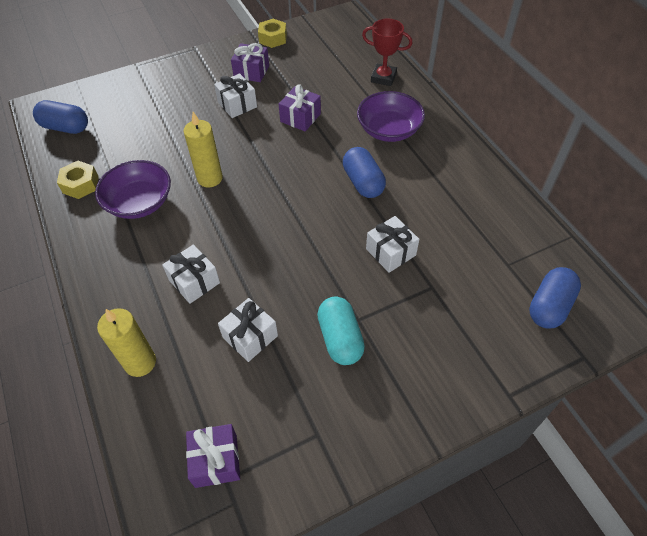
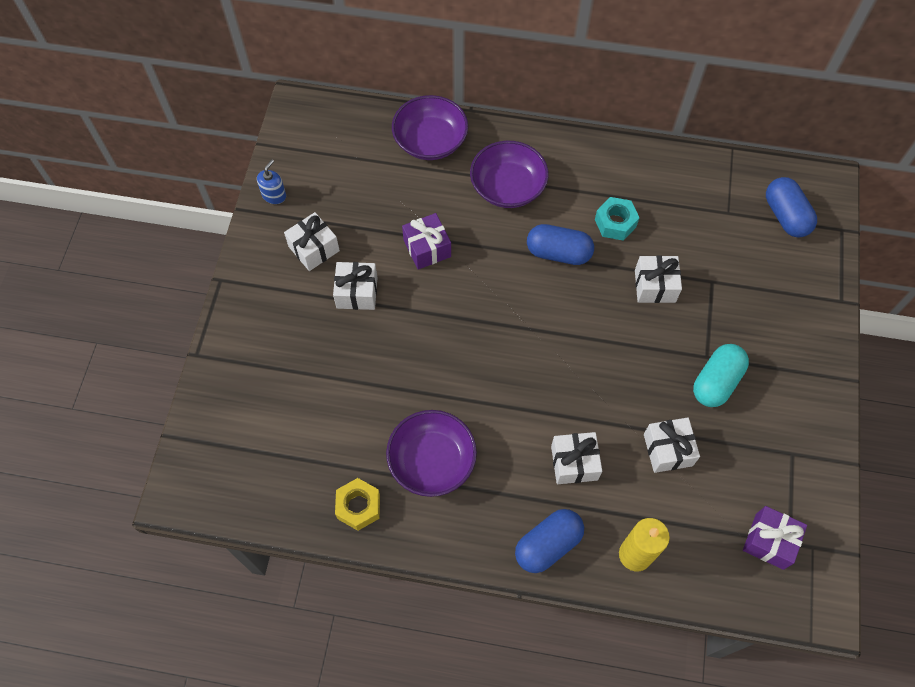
camera: 55 degrees left, 10 degrees up
blue capsule [33,100,88,134] -> blue capsule moved to [515,509,584,573]
yellow candle [183,112,223,187] -> none
purple gift [231,43,269,82] -> white gift [284,212,340,271]
yellow nut [258,19,287,48] -> blue soap dispenser [257,160,286,204]
turquoise capsule [317,297,365,365] -> turquoise capsule turned 75 degrees counterclockwise [693,344,749,407]
red trophy [362,19,413,86] -> purple bowl [392,95,468,160]
none -> turquoise nut [595,197,639,241]

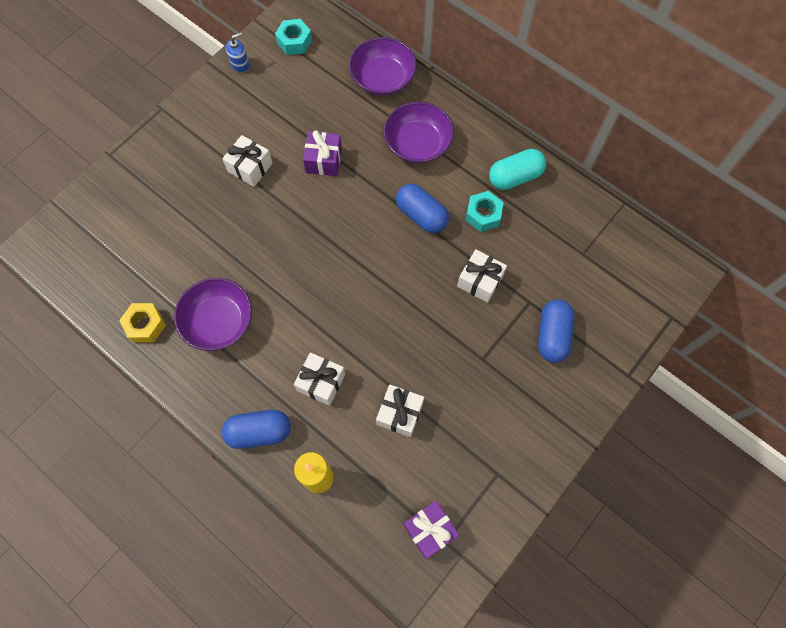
camera: 30 degrees right, 5 degrees up
white gift [284,212,340,271] -> none
turquoise capsule [693,344,749,407] -> turquoise capsule moved to [489,149,546,190]
blue capsule [766,177,817,238] -> blue capsule moved to [538,299,575,363]
none -> turquoise nut [275,19,312,55]

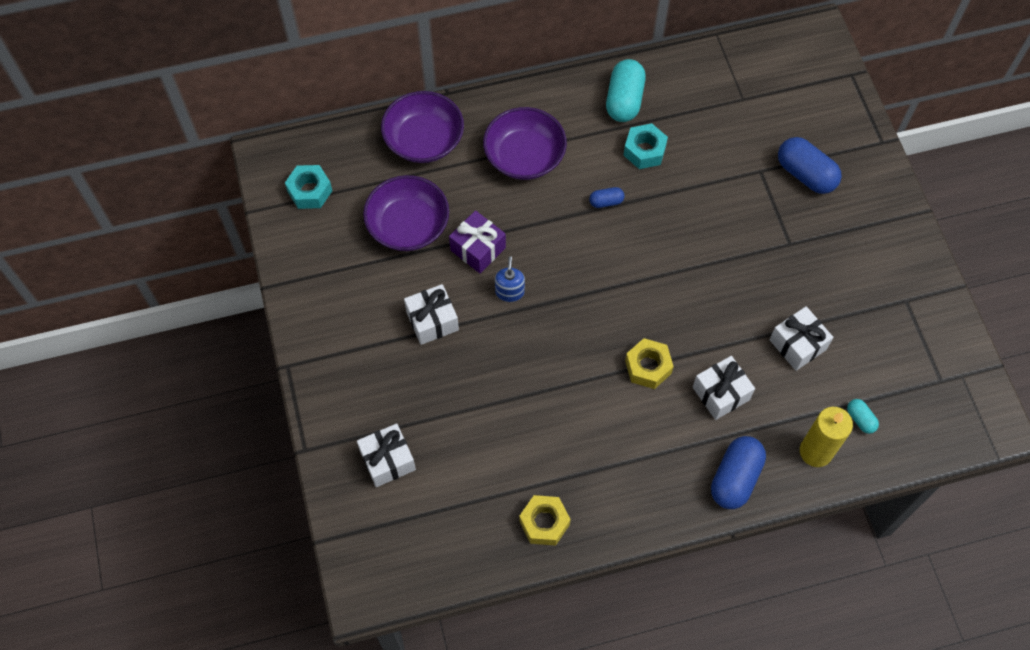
camera: 55 degrees left, 5 degrees down
purple bowl [174,278,252,351] -> purple bowl moved to [363,175,449,251]
blue soap dispenser [226,33,249,73] -> blue soap dispenser moved to [495,256,525,302]
blue capsule [396,183,449,233] -> blue capsule [589,187,625,208], size x0.50
purple gift [404,501,459,559] -> none
white gift [457,249,507,303] -> white gift moved to [357,423,416,487]
none -> yellow nut [625,338,674,389]
none -> turquoise capsule [847,399,879,434]

